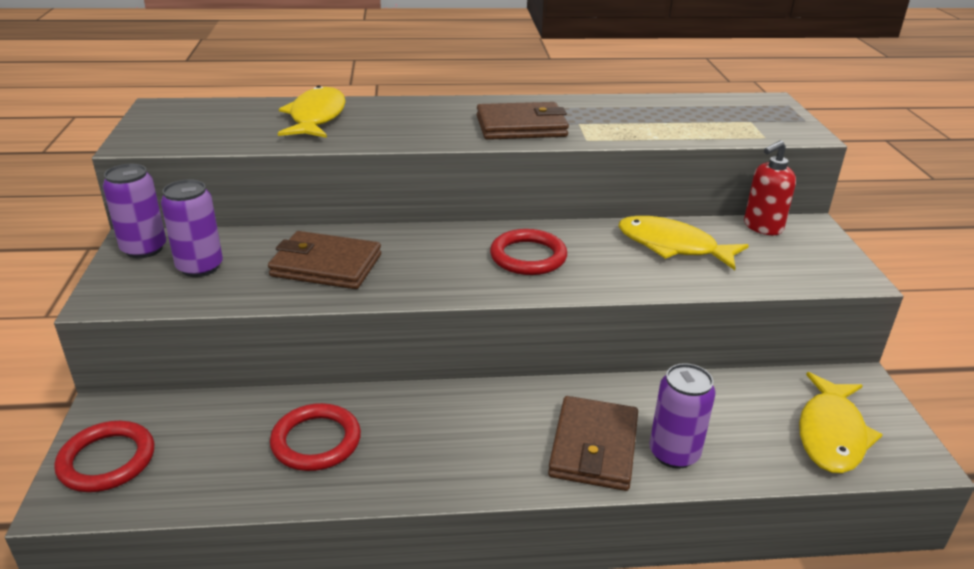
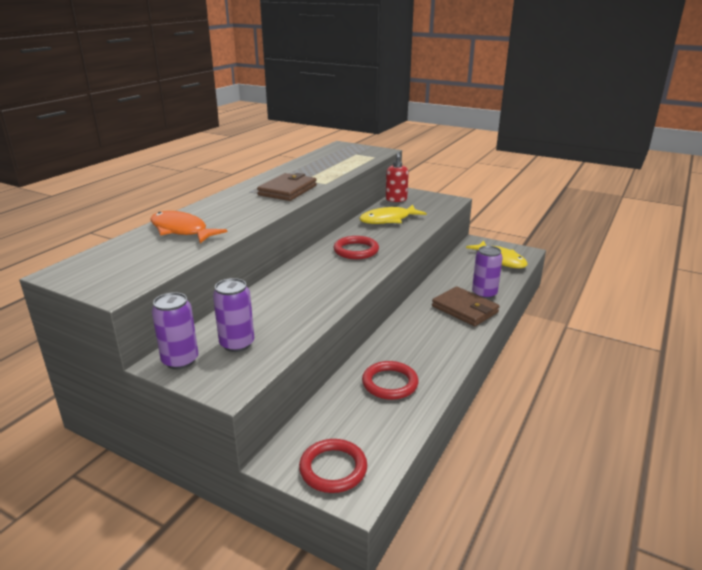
camera: 55 degrees left, 5 degrees down
brown wallet [268,231,381,289] -> none
yellow fish [278,85,346,138] -> orange fish [150,211,227,243]

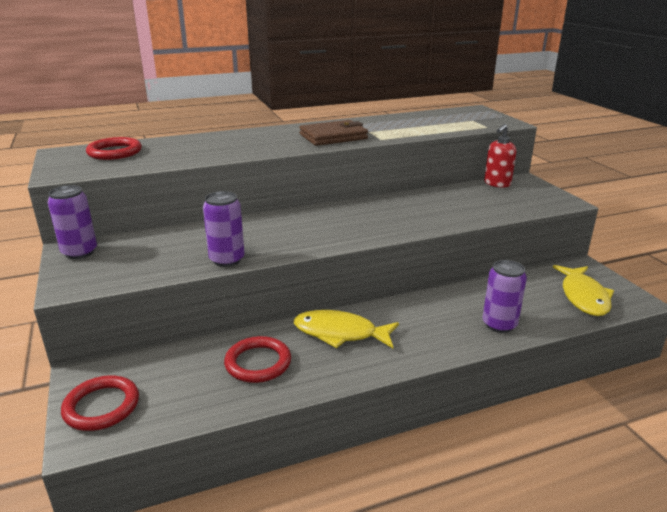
camera: 40 degrees right, 0 degrees up
orange fish [150,211,227,243] -> none
purple can [213,278,254,352] -> purple can moved to [203,191,245,267]
red ring [333,236,379,259] -> red ring moved to [86,137,142,160]
yellow fish [359,205,427,224] -> yellow fish moved to [294,310,399,348]
brown wallet [432,286,500,326] -> none

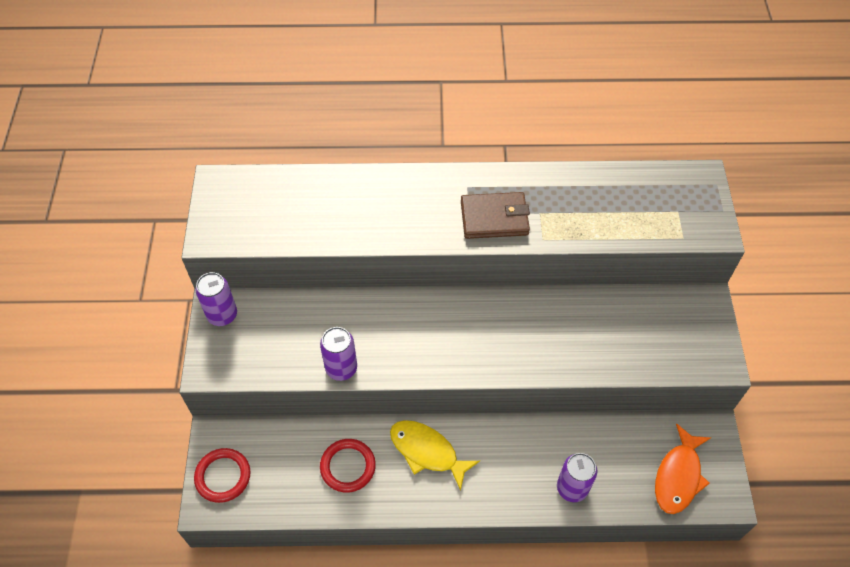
camera: 20 degrees right, 30 degrees up
red ring [86,137,142,160] -> none
red soap dispenser [484,124,516,188] -> none
yellow fish [553,265,614,316] -> orange fish [655,423,711,514]

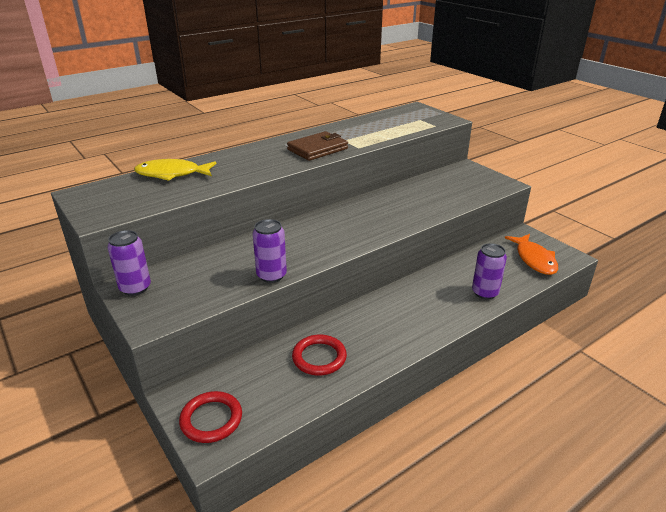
camera: 35 degrees left, 25 degrees down
yellow fish [390,420,480,491] -> yellow fish moved to [134,159,216,181]

